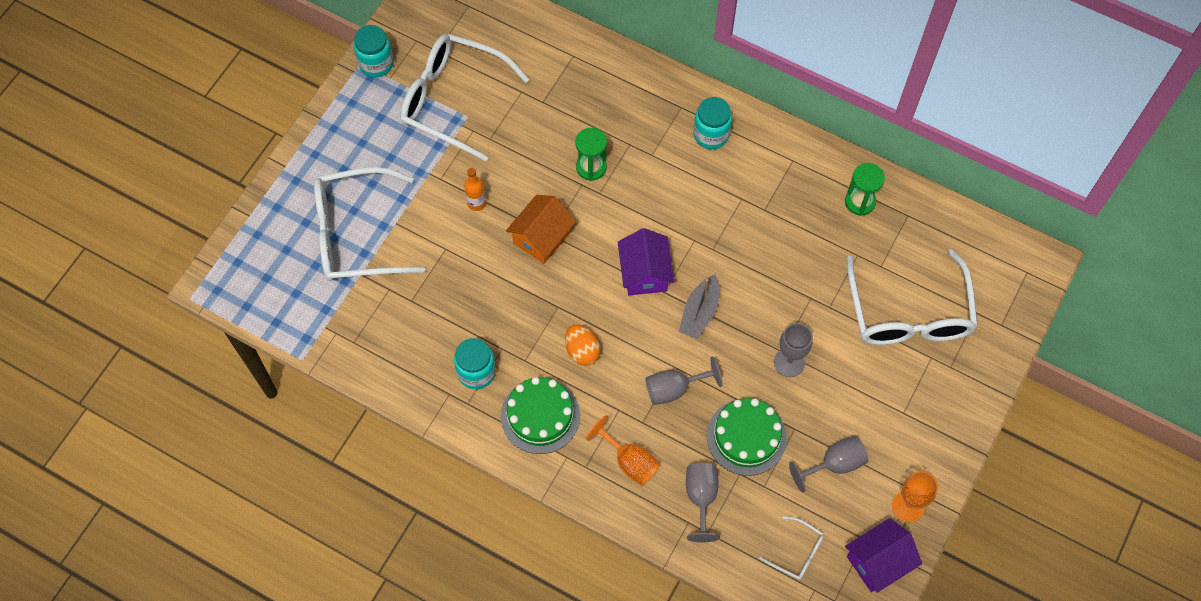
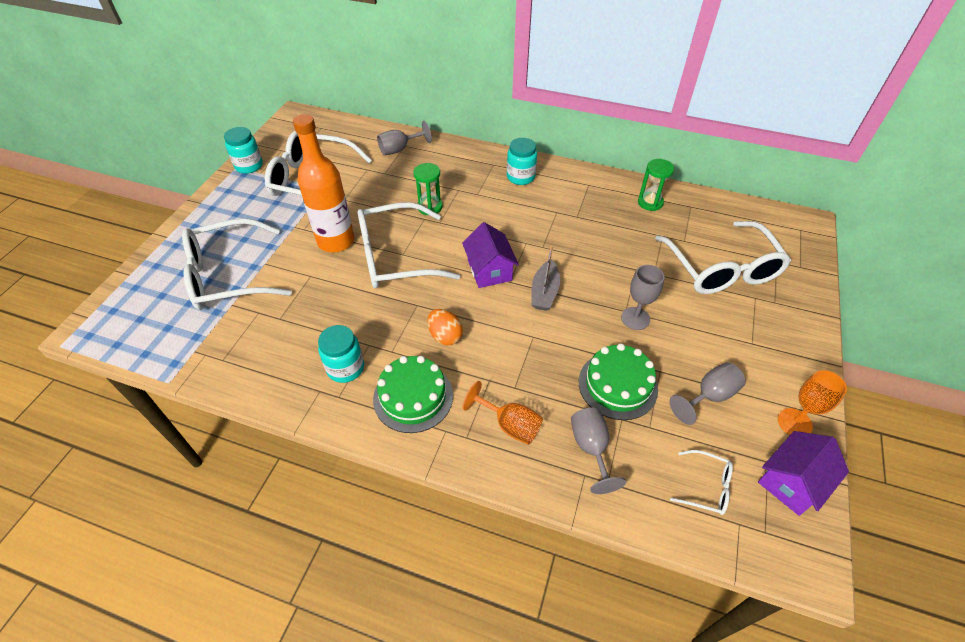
camera: 10 degrees left, 15 degrees down
orange bottle [464,168,486,211] -> orange bottle [293,114,354,253], size x2.35
orange house [506,195,576,264] -> white glasses [357,202,460,288]
grey goblet [645,356,722,405] -> grey goblet moved to [377,121,432,155]

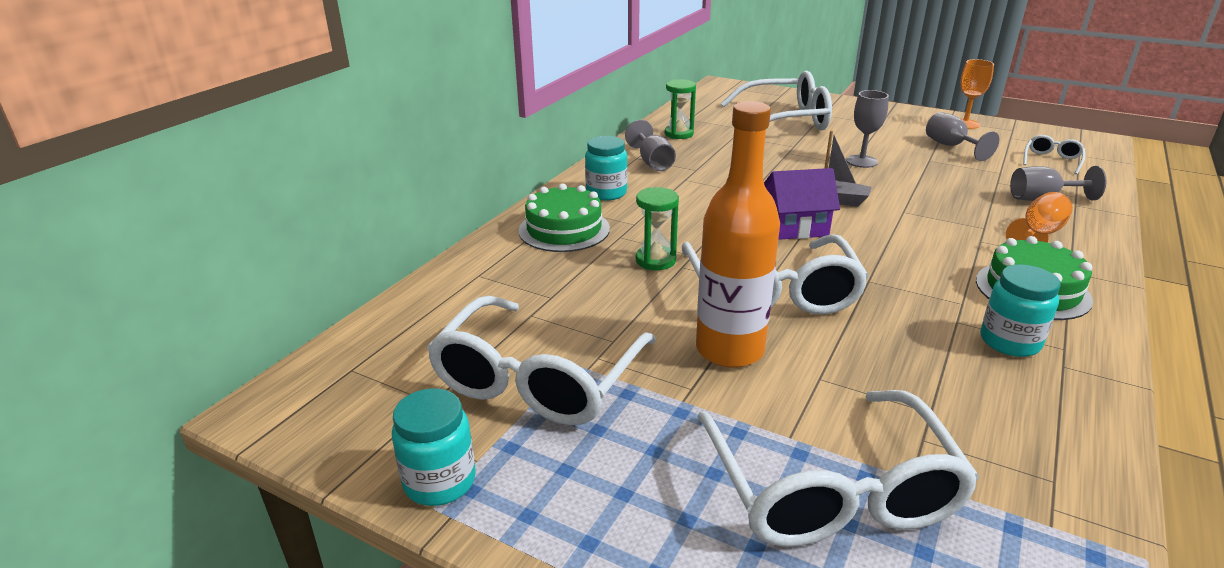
camera: 80 degrees left, 20 degrees down
grey goblet [377,121,432,155] -> grey goblet moved to [625,120,676,171]
orange egg [427,309,463,345] -> none
green cake [579,343,658,420] -> green cake moved to [519,183,610,252]
purple house [758,431,849,516] -> none

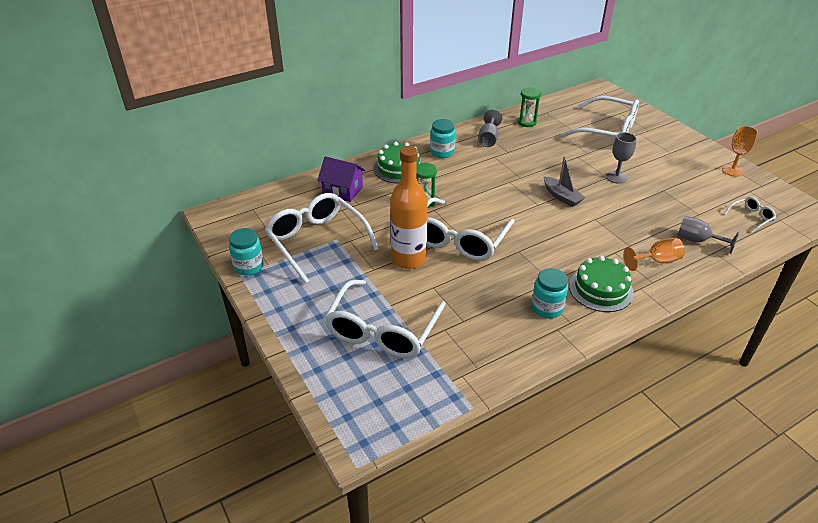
camera: 30 degrees right, 10 degrees up
white glasses [427,295,656,425] -> white glasses turned 90 degrees clockwise [265,193,378,284]
purple house [764,168,840,240] -> purple house moved to [317,156,366,202]
grey goblet [926,112,999,161] -> none

